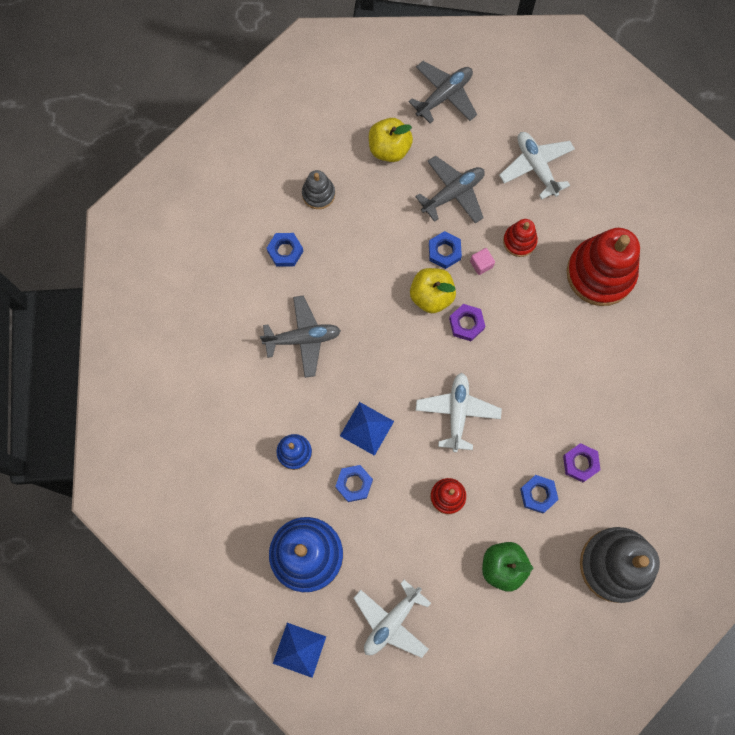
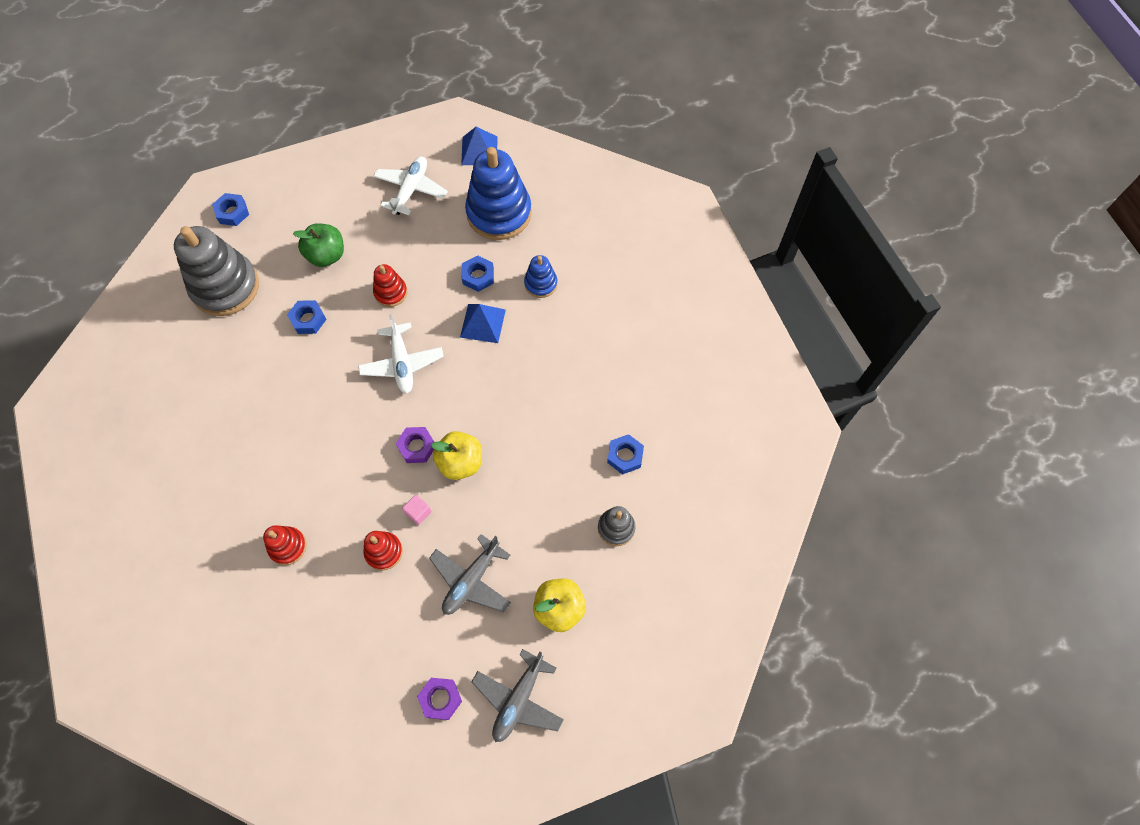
camera: 160 degrees right, 10 degrees down
grey plane [260,295,341,378] -> none
blue nut [429,231,462,269] -> blue nut moved to [212,193,249,226]
white plane [499,132,575,200] -> none
purple nut [563,443,601,482] -> purple nut moved to [417,678,462,720]
red stacking toy [567,228,640,306] -> red stacking toy [263,525,306,565], size x0.49

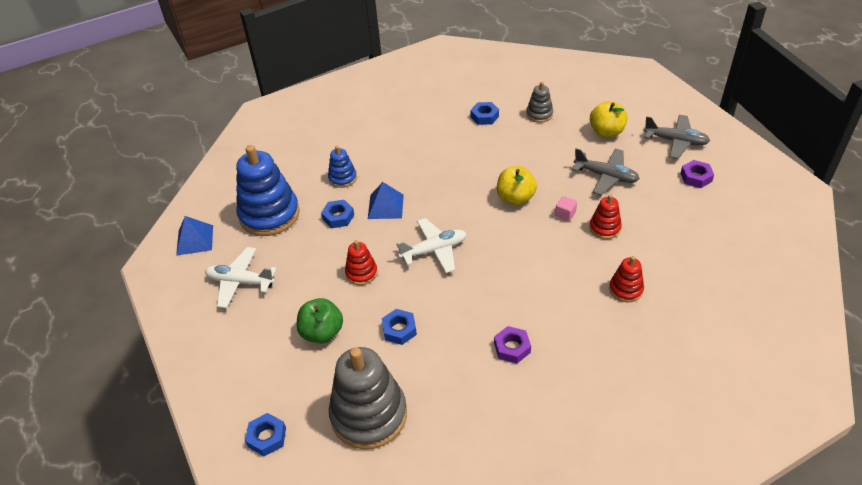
camera: 95 degrees left, 20 degrees down
purple nut [396,427,434,463] -> purple nut moved to [494,326,531,364]

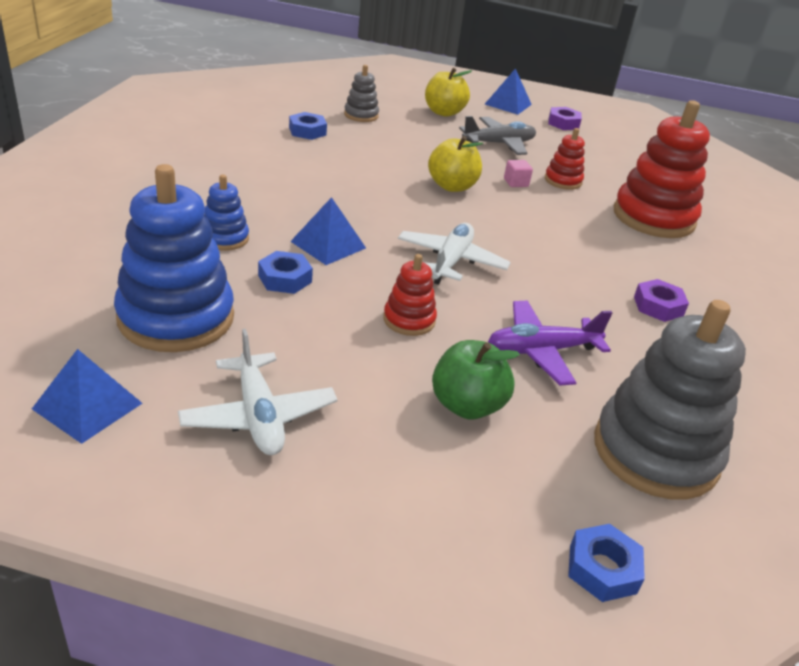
camera: 55 degrees left, 10 degrees down
white plane [205,247,277,308] -> white plane turned 75 degrees counterclockwise [178,329,337,455]
blue nut [382,309,417,345] -> purple plane [488,301,613,386]
red stacking toy [609,256,644,302] -> red stacking toy [614,100,710,238], size x2.04
grey plane [643,115,710,159] -> blue pyramid [485,68,532,115]

